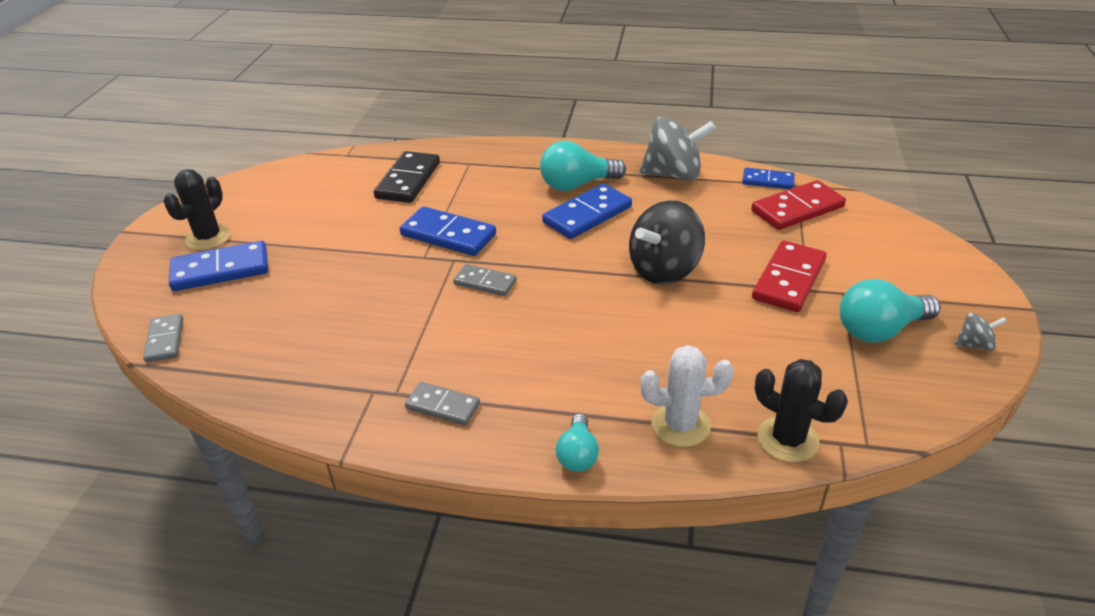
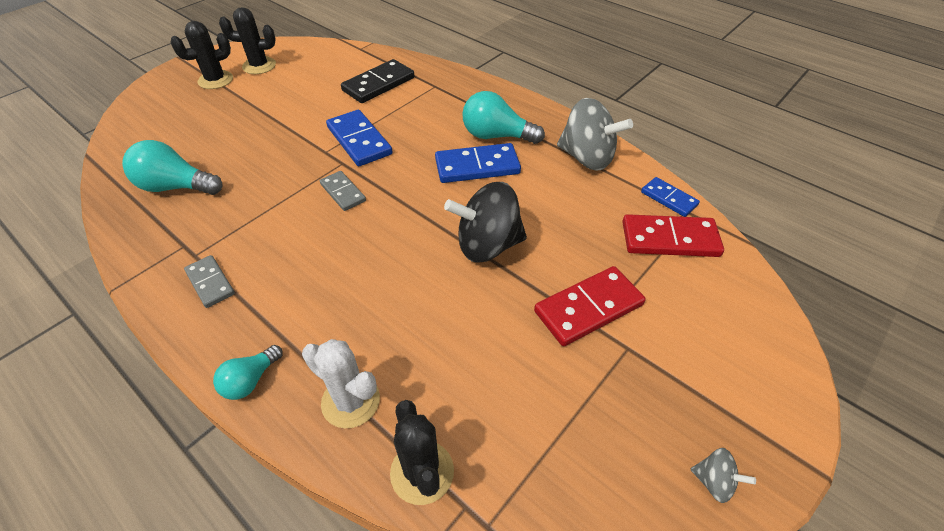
camera: 30 degrees right, 10 degrees up
grey domino [143,314,183,363] -> none
blue domino [169,241,268,291] -> none
turquoise light bulb [840,279,940,343] -> turquoise light bulb moved to [122,140,223,195]
none -> black cactus [219,7,276,74]

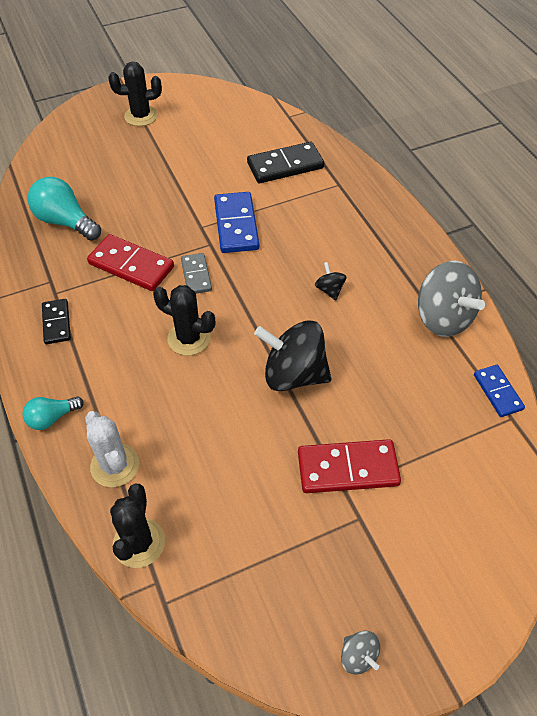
camera: 25 degrees right, 5 degrees up
grey domino [184,255,235,308] -> black domino [42,299,71,344]
black cactus [219,7,276,74] -> black cactus moved to [153,285,215,356]
blue domino [435,143,521,183] -> black spinning top [315,262,347,301]
turquoise light bulb [462,91,545,144] -> none
red domino [622,214,724,257] -> red domino moved to [87,234,174,291]

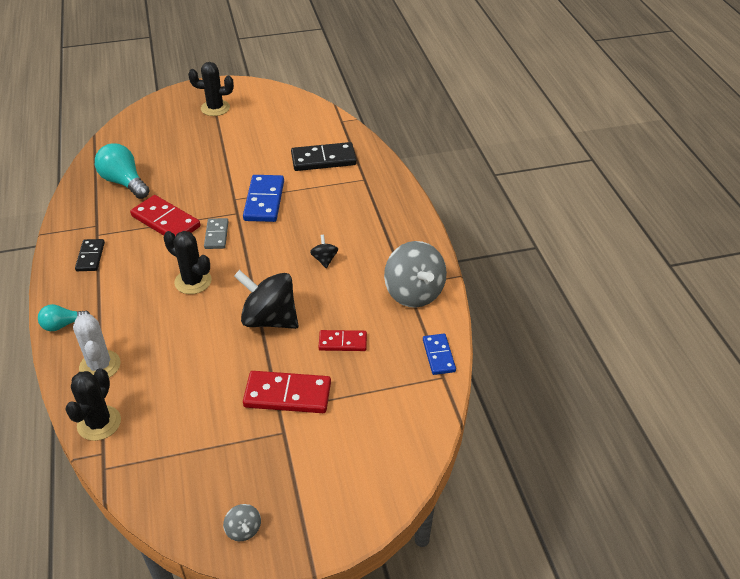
camera: 10 degrees right, 10 degrees down
none -> red domino [318,330,367,351]

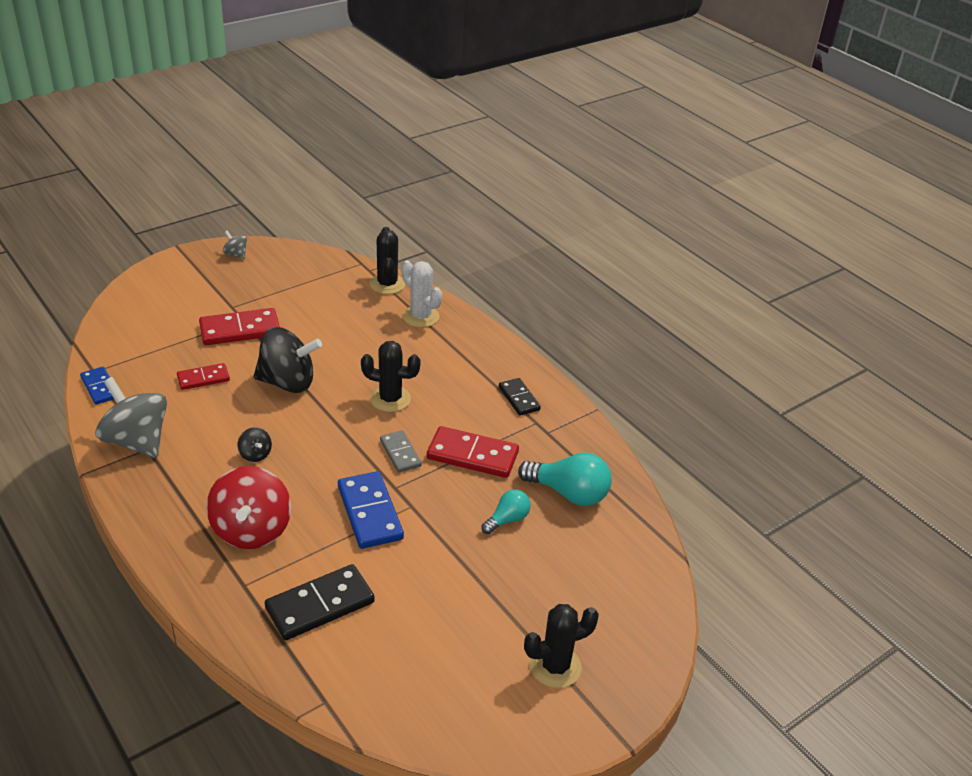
camera: 155 degrees right, 5 degrees down
turquoise light bulb [38,304,90,331] -> turquoise light bulb moved to [481,489,531,534]
none -> red spinning top [206,466,291,549]

